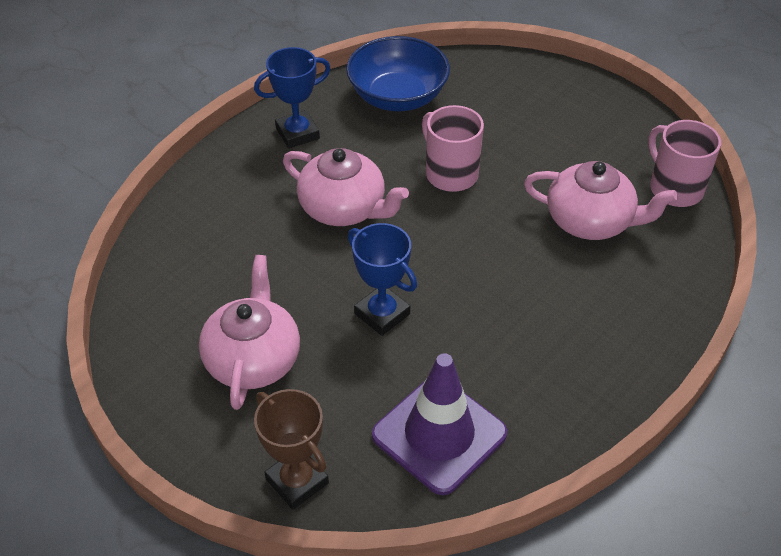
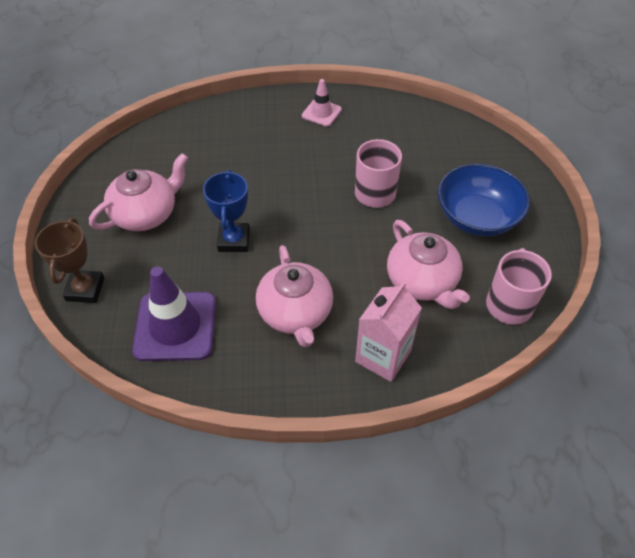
camera: 45 degrees right, 5 degrees up
blue trophy [254,47,331,148] -> pink traffic cone [302,79,342,127]
pink teapot [283,148,409,226] -> pink teapot moved to [256,245,333,347]
blue bowl [346,36,450,111] -> blue bowl moved to [438,164,530,236]
none -> pink carton [355,282,422,382]

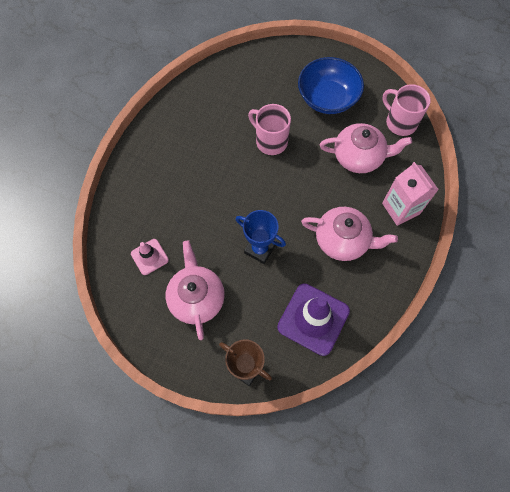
camera: 60 degrees left, 15 degrees up
pink traffic cone [302,79,342,127] -> pink traffic cone moved to [131,239,169,275]

